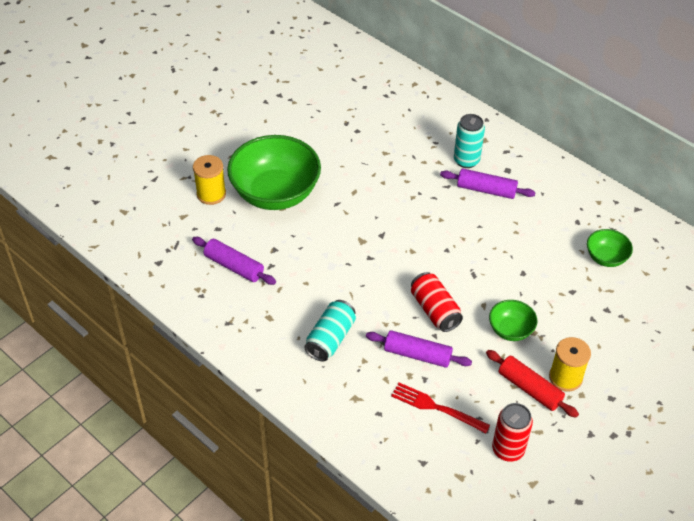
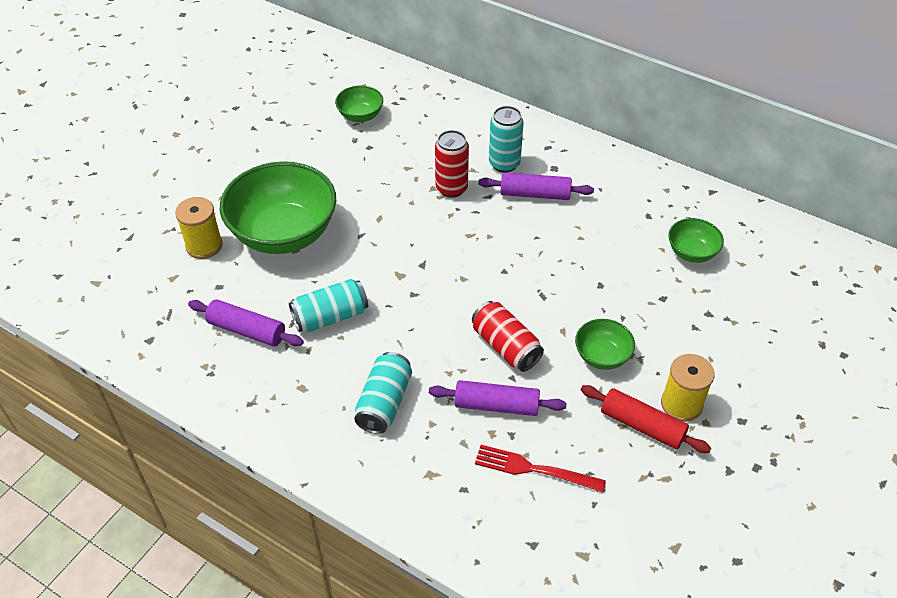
camera: 10 degrees left, 0 degrees up
red can [492,403,533,462] -> red can moved to [435,130,469,198]
none -> turquoise can [289,279,368,332]
none -> green bowl [335,85,383,122]

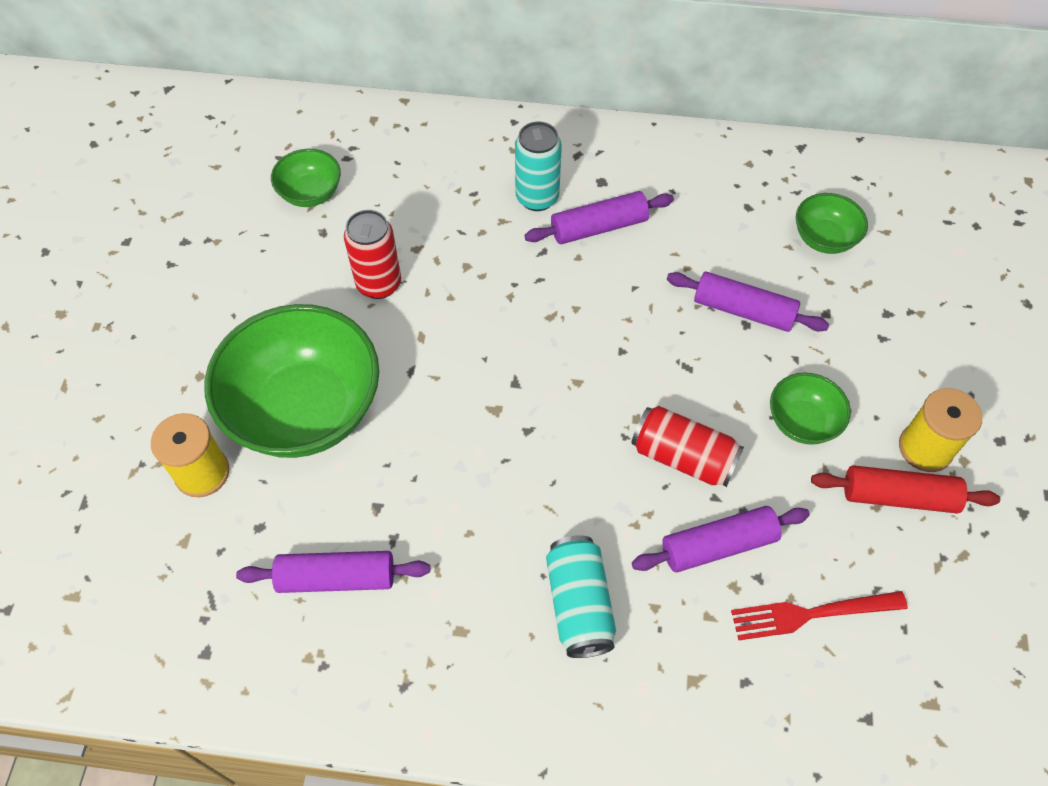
camera: 25 degrees left, 10 degrees up
turquoise can [289,279,368,332] -> none
red can [435,130,469,198] -> red can moved to [344,210,401,299]
none -> purple rolling pin [667,272,829,332]

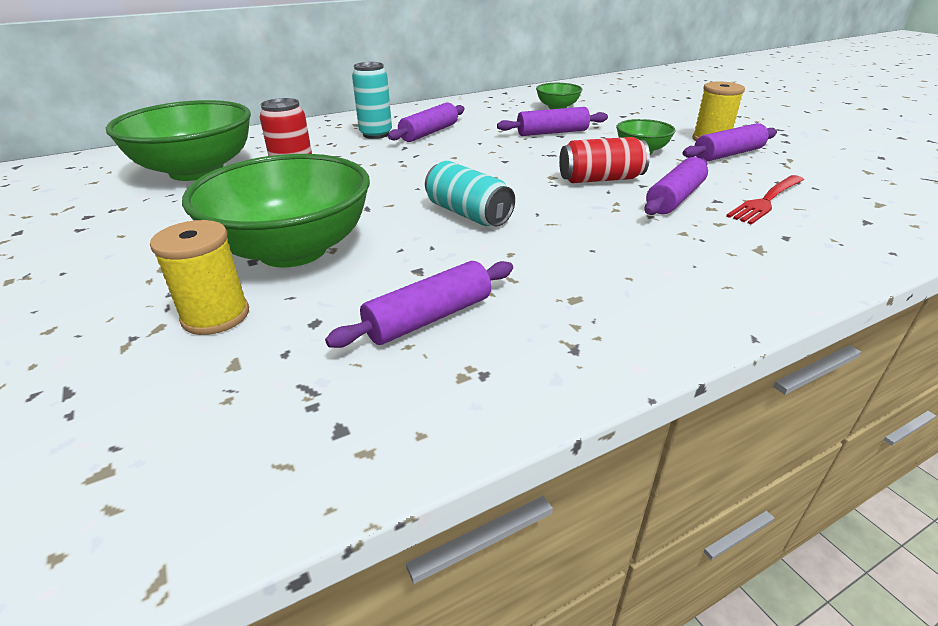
camera: 35 degrees left, 25 degrees down
green bowl [271,149,341,207] -> green bowl [106,100,251,181], size x2.12
turquoise can [546,535,616,658] -> turquoise can moved to [425,161,515,227]
red rolling pin [811,465,1000,513] -> purple rolling pin [683,123,777,162]

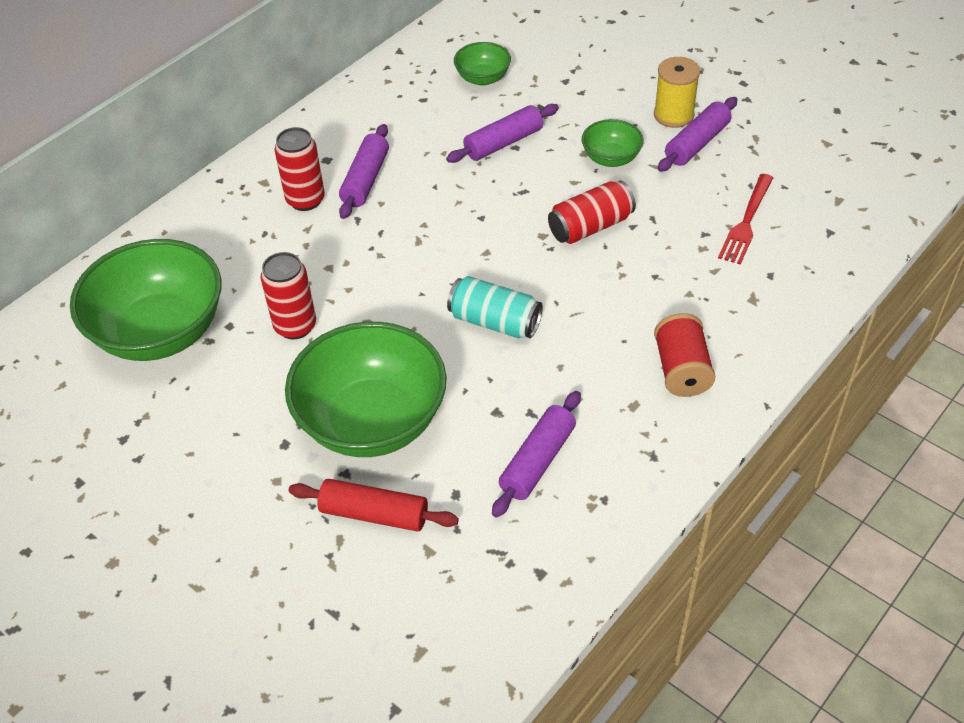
camera: 20 degrees left, 15 degrees up
yellow spool [150,220,249,335] -> red rolling pin [289,479,459,532]
turquoise can [352,62,392,139] -> red can [275,127,325,211]
purple rolling pin [644,157,708,215] -> none
none -> red spool [654,313,716,397]

